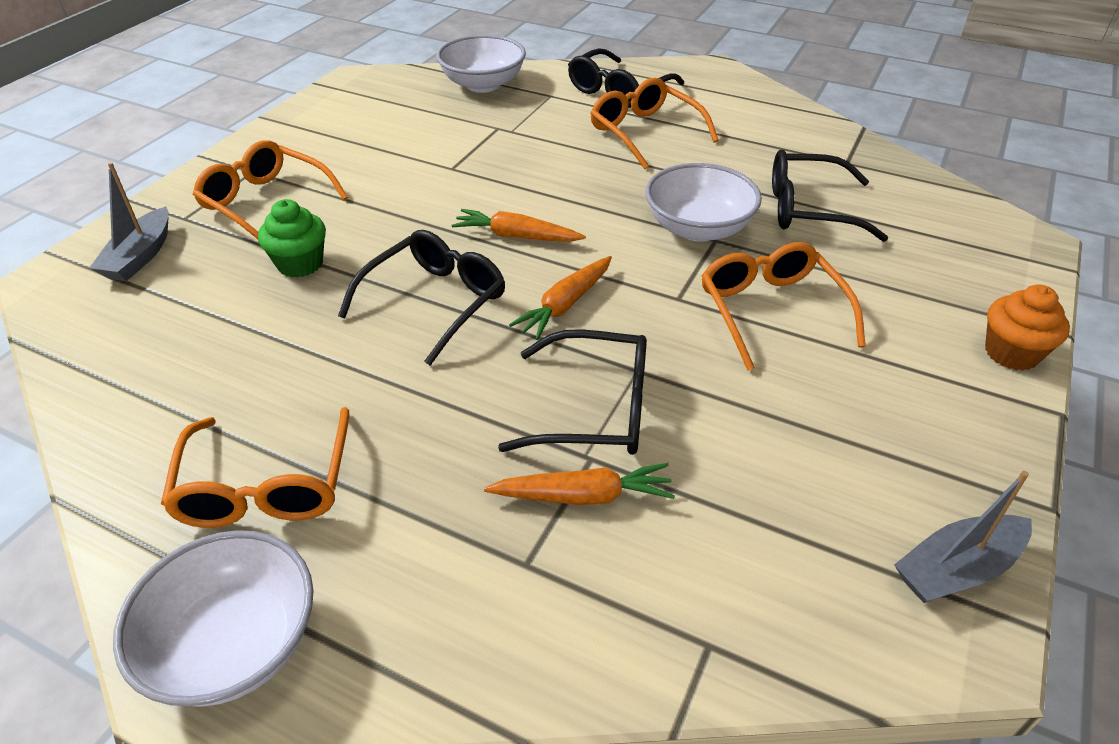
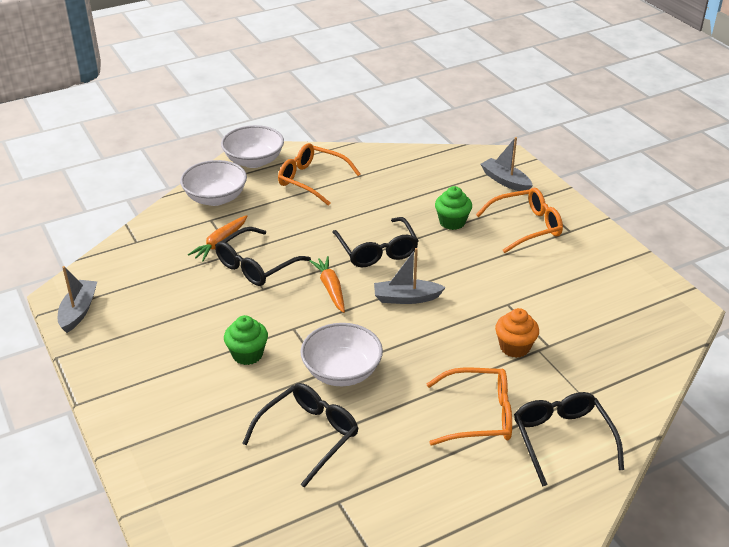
camera: 125 degrees right, 5 degrees down
white bowl [436,35,526,93] -> white bowl moved to [180,160,247,206]
orange carrot [451,209,586,242] -> grey boat [374,248,446,304]
orange glasses [701,242,866,371] -> green cupcake [224,315,268,365]
orange cupcake [985,285,1070,371] -> orange cupcake moved to [495,308,539,358]

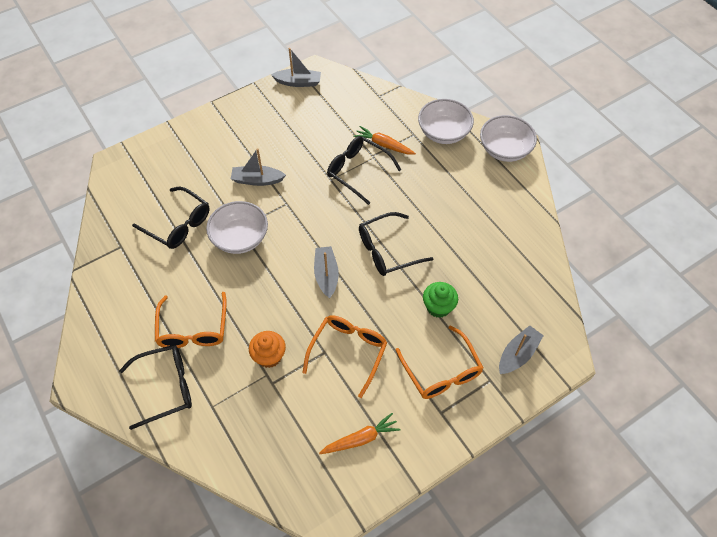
camera: 85 degrees right, 20 degrees up
green cupcake [224,315,268,365] -> grey boat [231,148,286,186]
orange glasses [278,143,360,206] -> orange glasses moved to [302,315,388,398]
orange carrot [309,256,345,313] -> orange carrot moved to [319,413,400,454]

